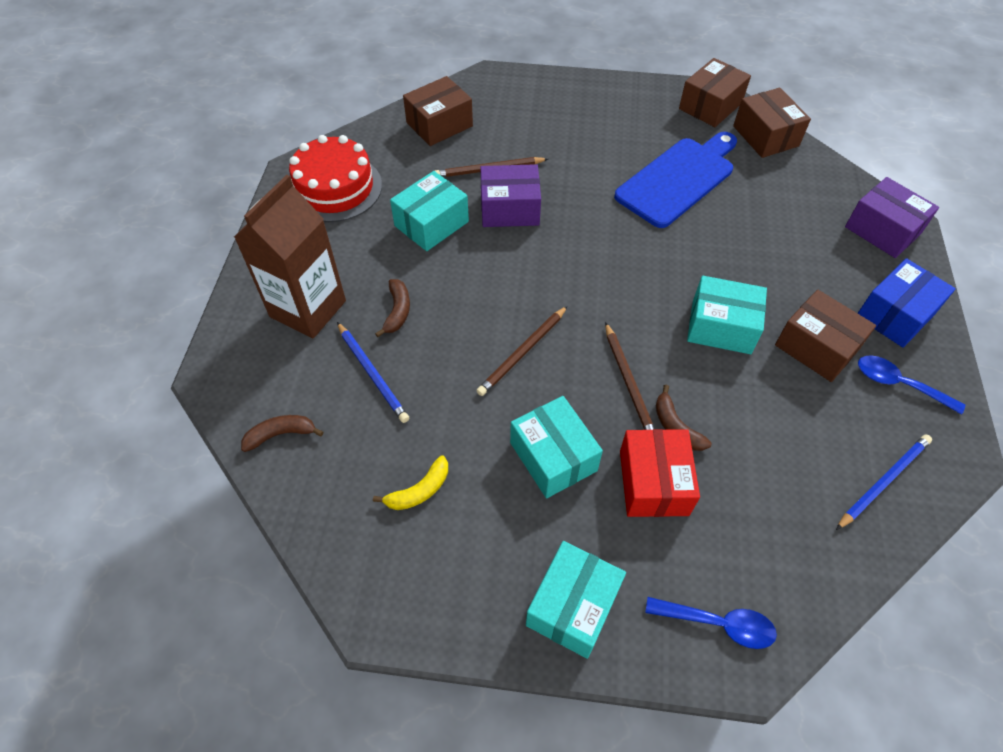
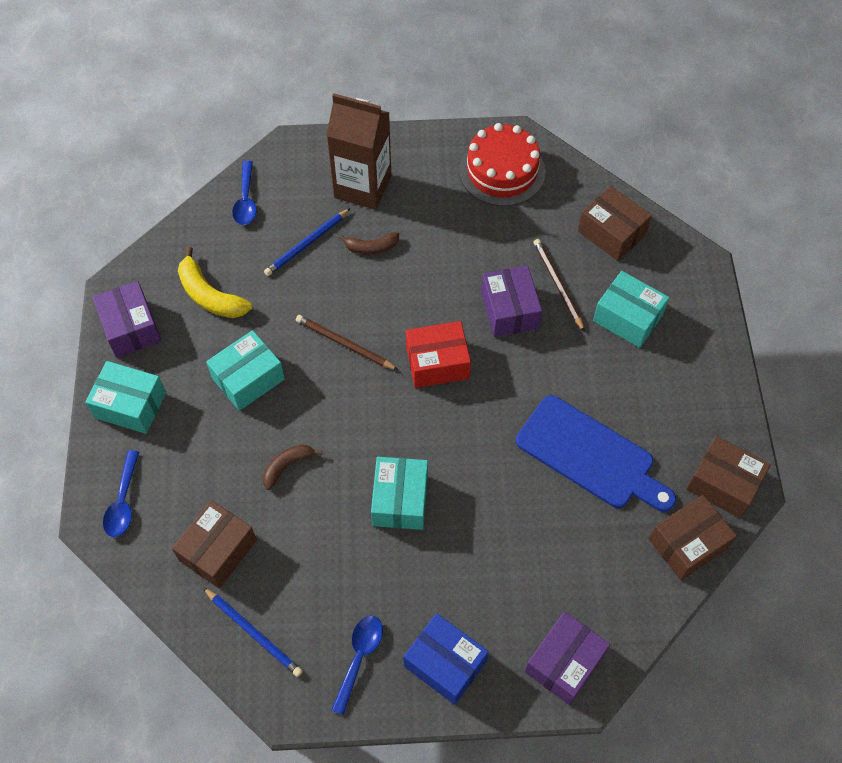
camera: 80 degrees right, 5 degrees up
brown banana [241,415,323,452] -> blue spoon [232,161,257,225]
yellow banana [373,455,448,510] -> yellow banana [178,247,252,318], size x1.62
turquoise box [390,171,469,251] -> turquoise box moved to [593,271,669,348]
brown pencil [605,322,655,430] -> none
red box [620,429,700,517] -> red box moved to [406,321,471,388]
brown box [775,290,876,382] -> brown box moved to [172,500,257,588]
none -> purple box [93,281,161,358]

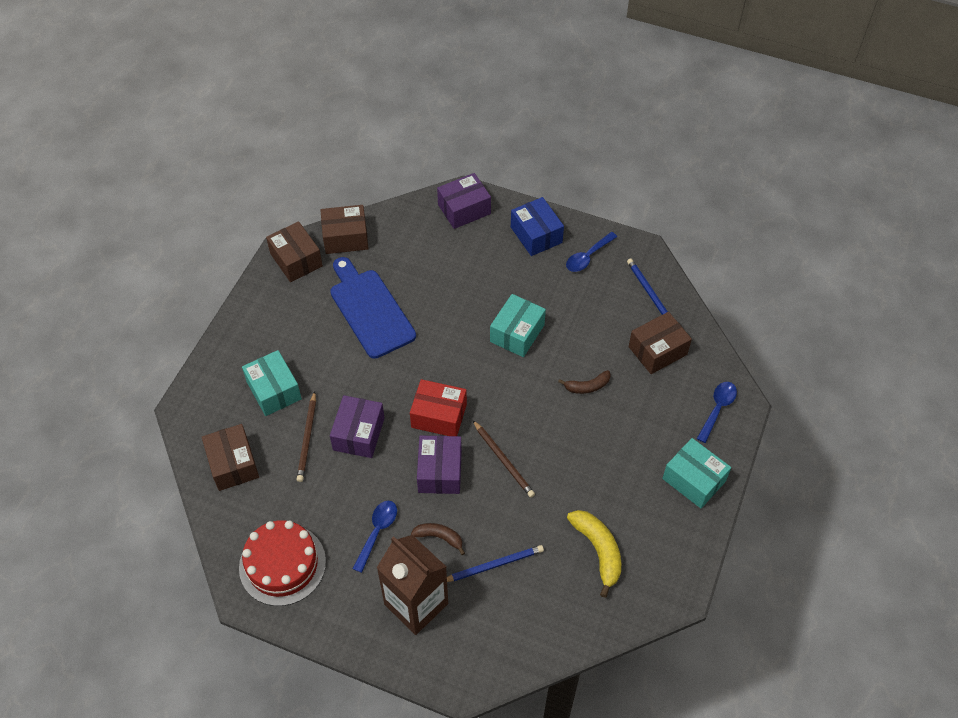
camera: 155 degrees left, 5 degrees down
purple box [93,281,161,358] -> purple box moved to [417,435,462,494]
turquoise box [206,330,285,411] -> none
blue spoon [232,161,257,225] -> blue spoon moved to [353,501,397,573]

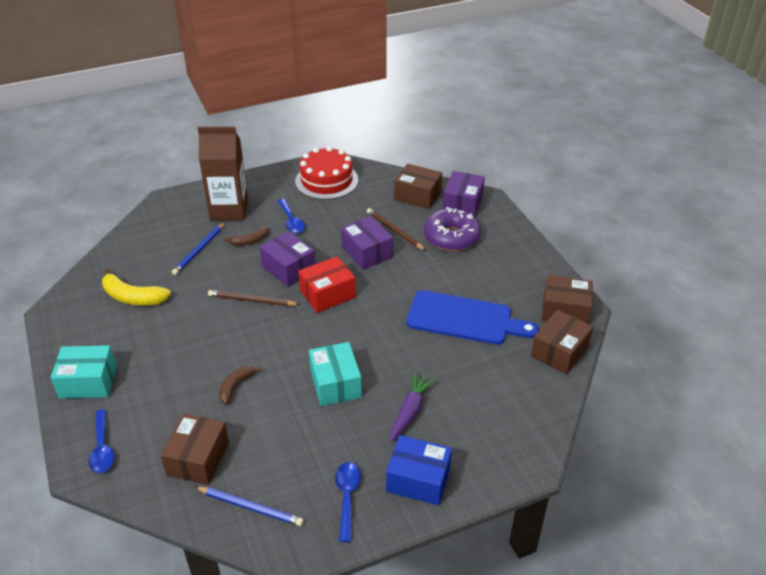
camera: 135 degrees right, 15 degrees down
turquoise box [242,350,302,416] -> purple donut [424,207,481,251]
purple box [437,173,491,229] -> purple box moved to [442,171,485,217]
none -> purple carrot [390,372,436,441]

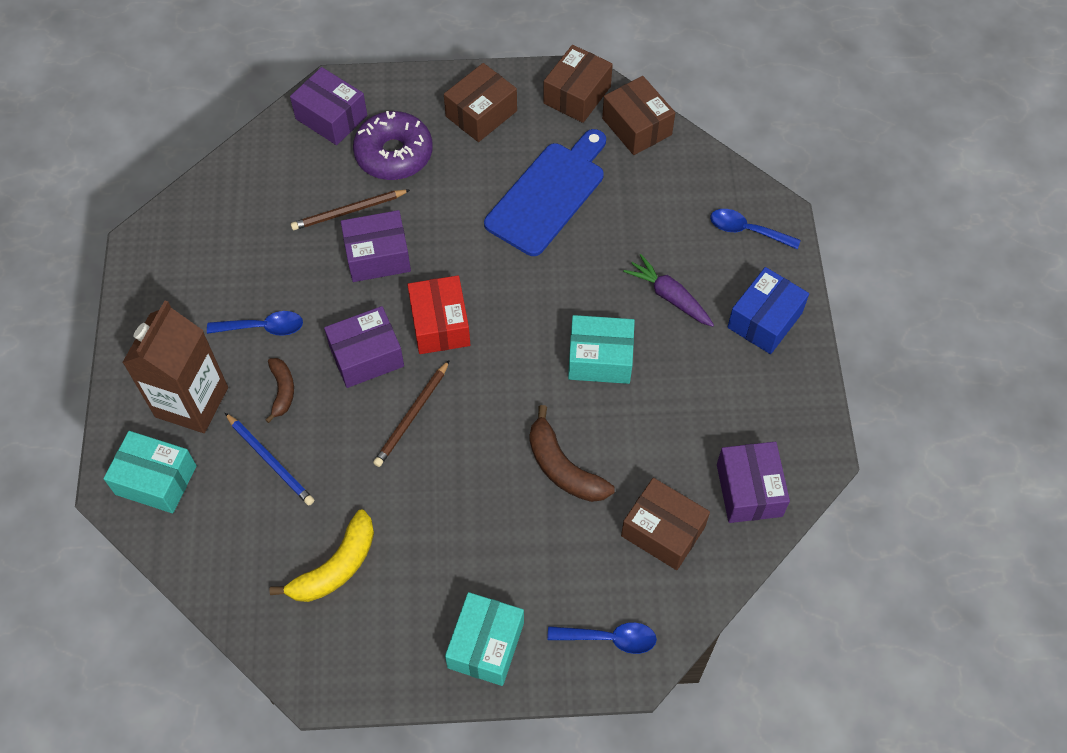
camera: 70 degrees left, 20 degrees up
blue pencil [195,486,304,526] -> purple box [717,442,790,523]
brown banana [219,366,262,404] -> brown banana [530,405,615,502], size x1.62
red cake [295,146,358,200] -> none
blue spoon [335,462,361,542] -> blue spoon moved to [710,209,801,249]
brown box [394,164,442,209] -> brown box moved to [444,63,517,142]
none -> turquoise box [103,431,197,513]

